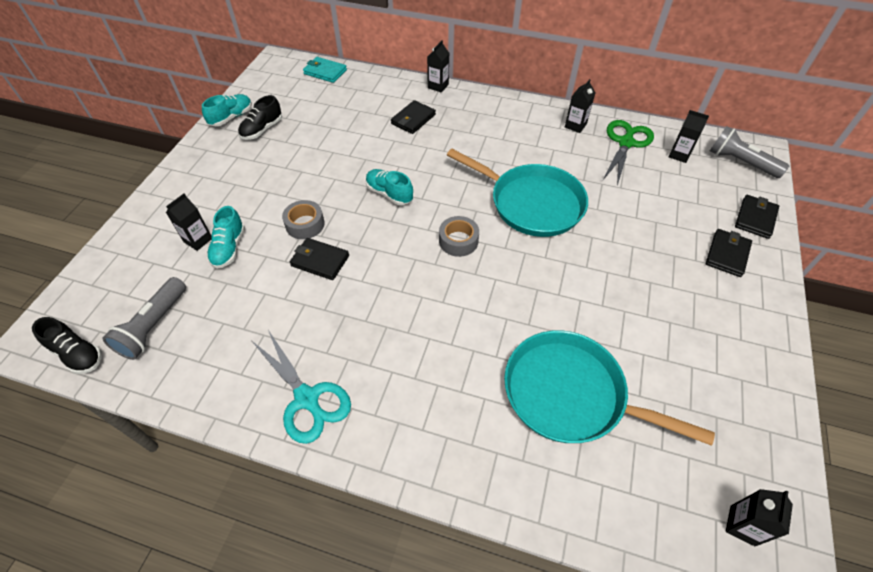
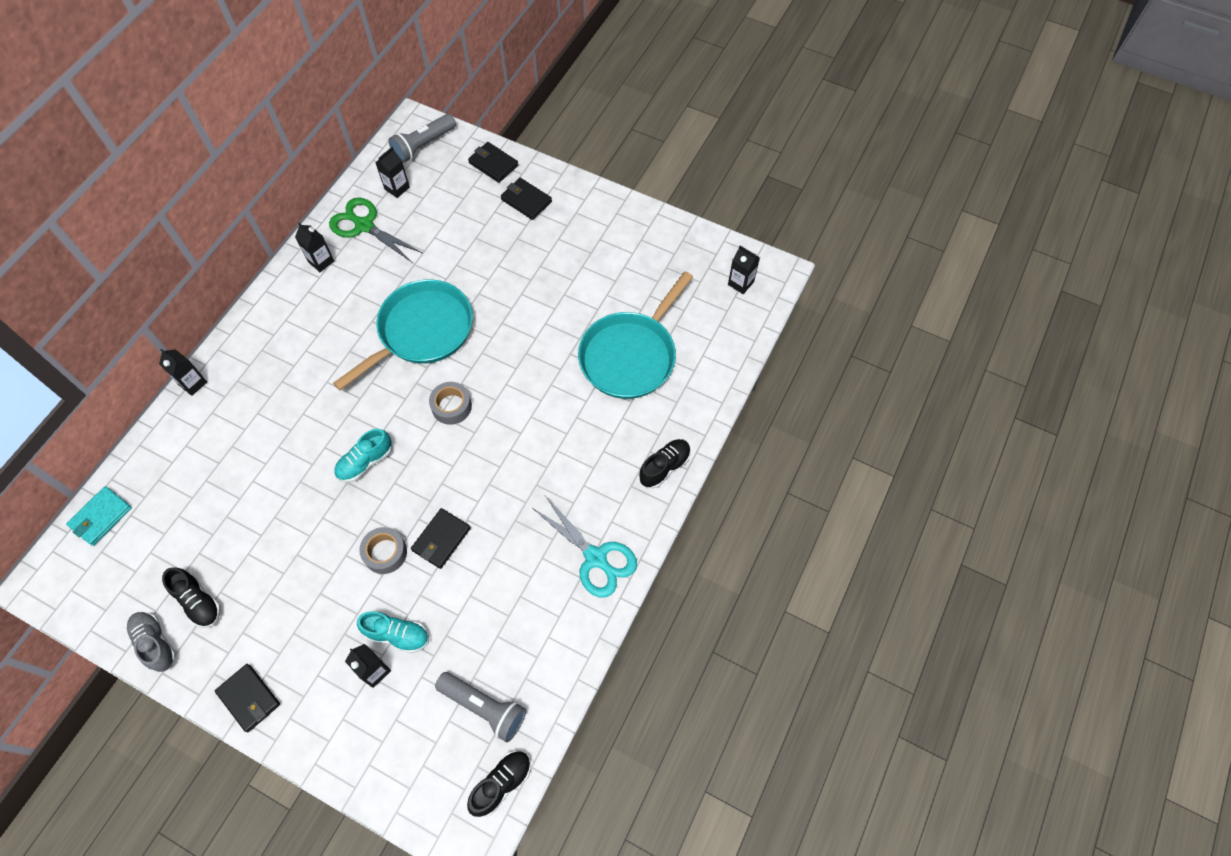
camera: 80 degrees left, 10 degrees up
turquoise shoe [202,94,252,126] -> grey shoe [126,612,176,672]
turquoise scissors [252,330,351,444] -> turquoise scissors turned 75 degrees clockwise [533,496,637,598]
black wallet [391,100,436,134] -> black wallet moved to [215,664,280,732]
none -> black shoe [639,439,691,488]

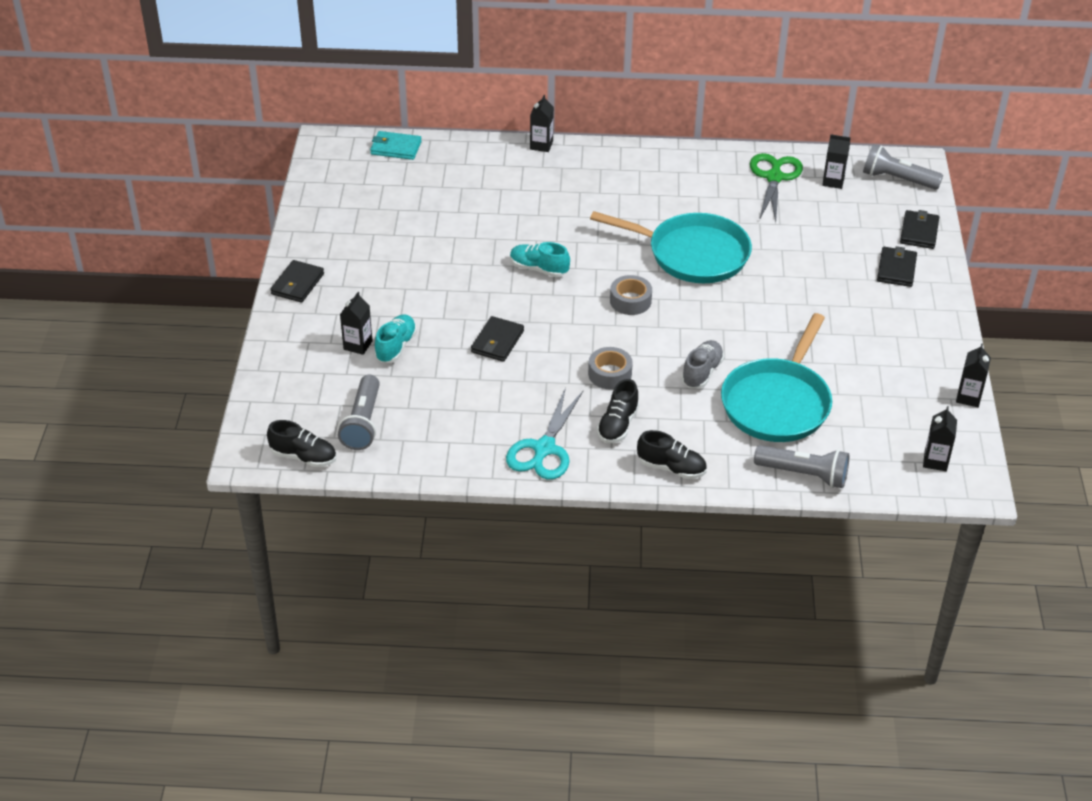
camera: 65 degrees right, 20 degrees down
grey shoe [126,612,176,672] -> grey shoe moved to [681,340,724,388]
black shoe [162,567,221,628] -> black shoe moved to [597,379,639,443]
black carton [295,223,334,272] -> black carton moved to [956,343,991,407]
turquoise shoe [357,611,429,653] -> turquoise shoe turned 150 degrees counterclockwise [374,314,417,363]
grey tape [359,527,407,574] -> grey tape moved to [588,347,633,389]
black wallet [411,508,471,569] -> black wallet turned 75 degrees counterclockwise [471,316,524,362]
turquoise pan [578,271,693,399] -> turquoise pan turned 75 degrees counterclockwise [721,313,832,442]
none -> grey flashlight [754,445,849,488]

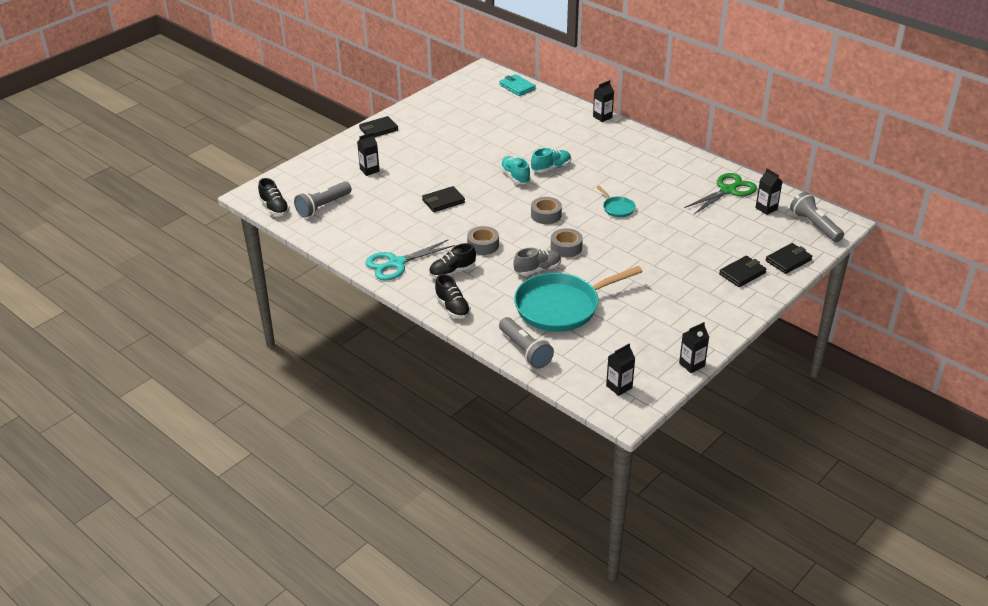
camera: 40 degrees right, 5 degrees down
turquoise shoe [374,314,417,363] -> turquoise shoe moved to [531,148,571,173]
turquoise pan [590,211,752,283] -> turquoise pan [597,186,636,217], size x0.43
none -> grey tape [551,228,583,257]

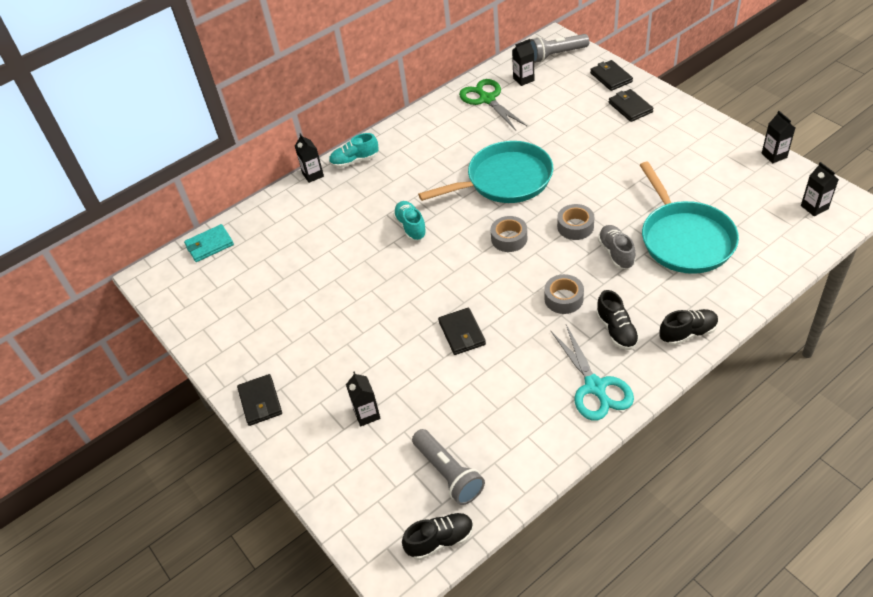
camera: 75 degrees left, 10 degrees up
grey flashlight [499,317,554,369] -> none
turquoise shoe [500,156,531,184] -> turquoise shoe moved to [329,133,379,168]
turquoise pan [597,186,636,217] -> turquoise pan [418,141,553,203], size x2.34

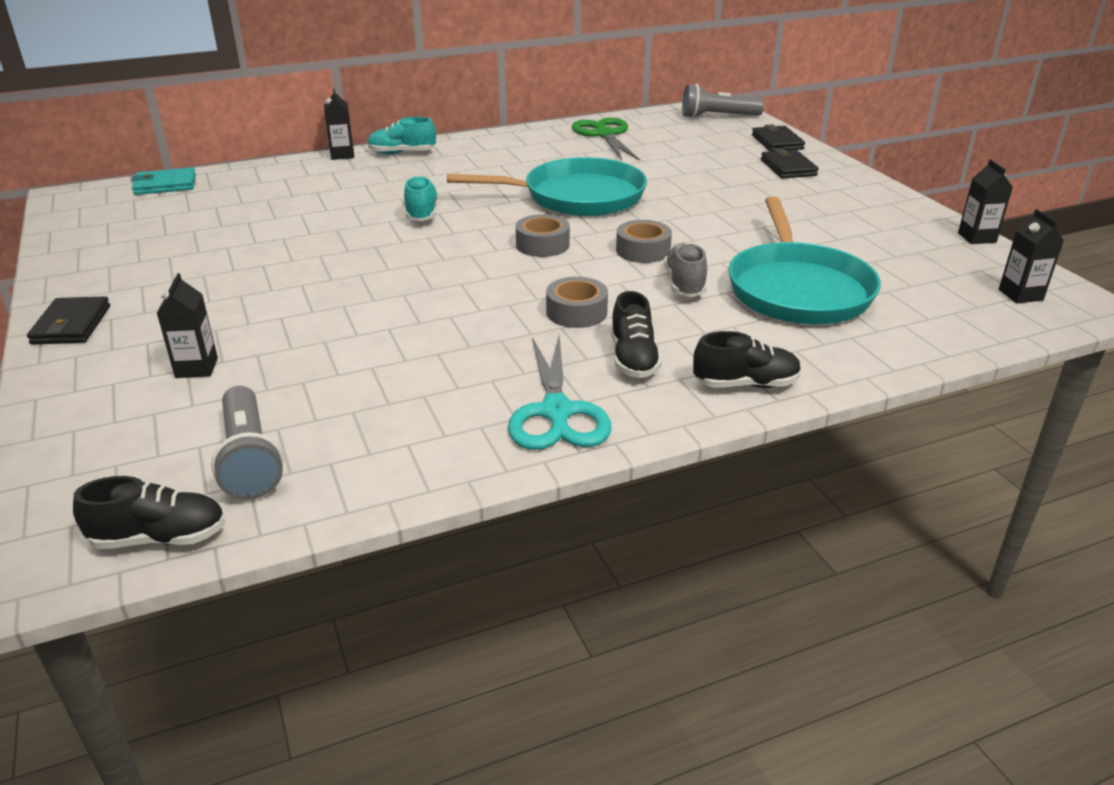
camera: 10 degrees right, 15 degrees down
black wallet [438,308,486,355] -> none
black carton [512,39,534,86] -> none

